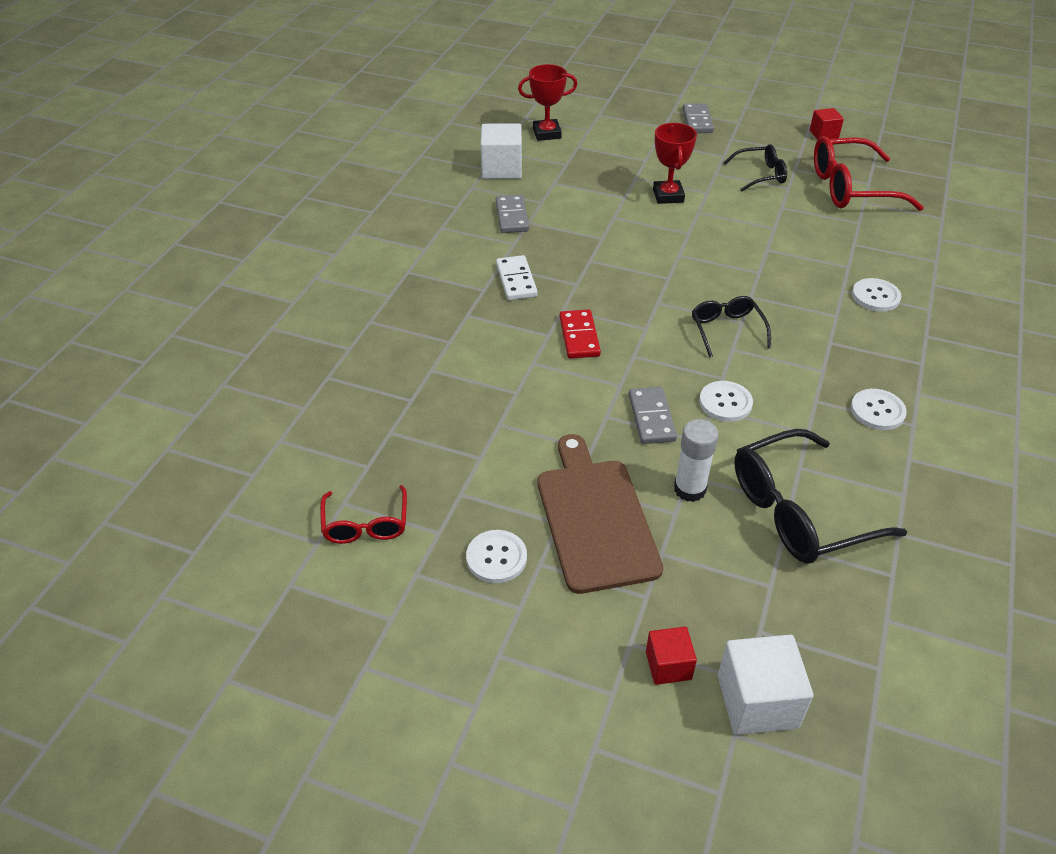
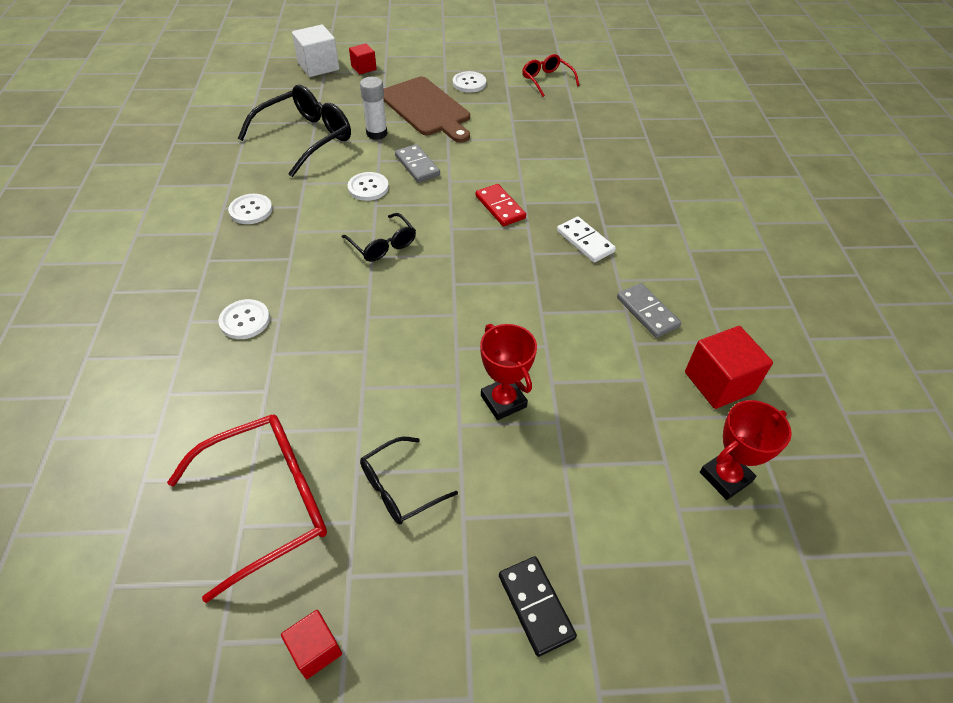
camera: 155 degrees right, 5 degrees up
white cube [481,123,522,179] -> red cube [685,326,773,409]
grey domino [683,103,714,133] -> black domino [499,556,577,657]

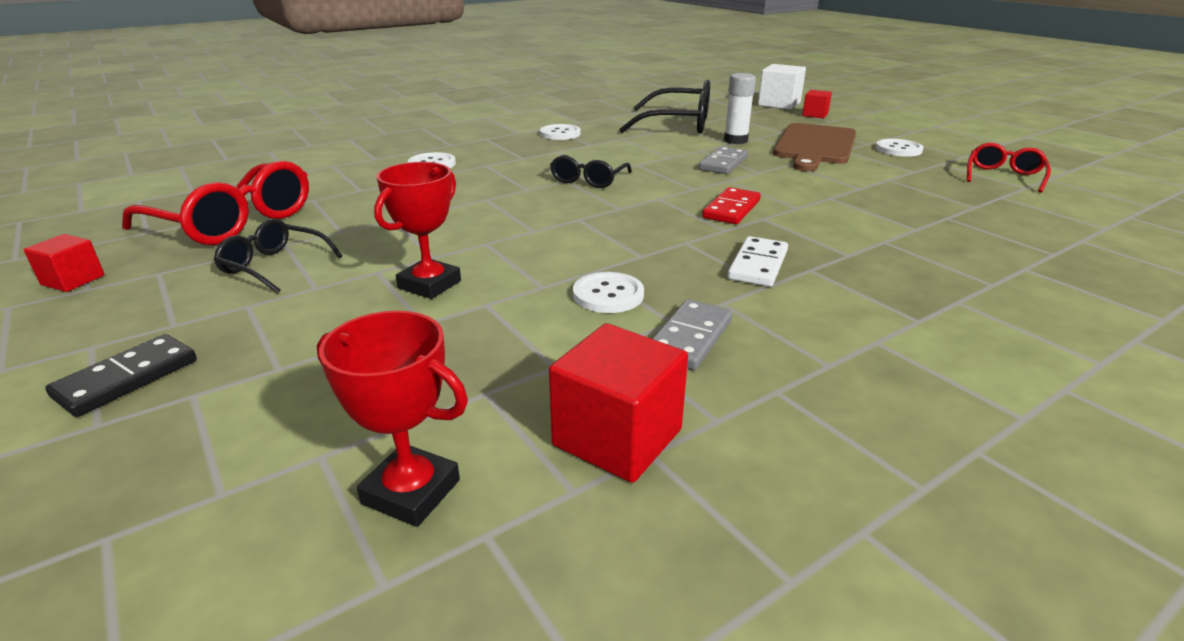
camera: 60 degrees right, 20 degrees down
white button [348,172,389,201] -> white button moved to [573,272,644,313]

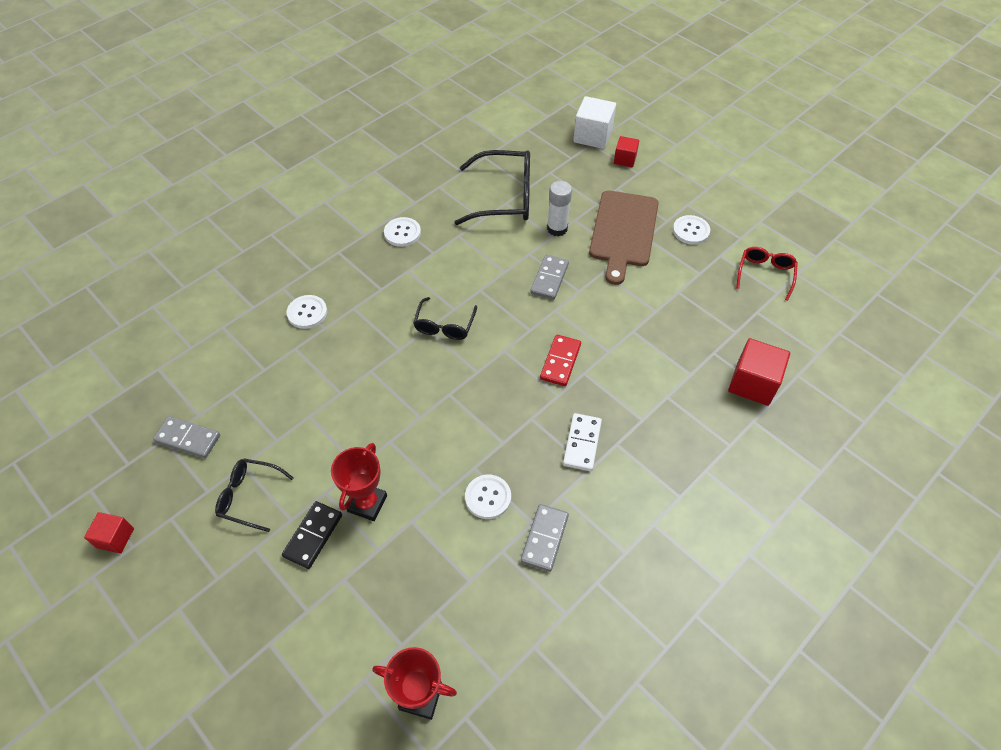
camera: 10 degrees left, 25 degrees up
black domino [45,334,197,417] -> black domino moved to [282,501,342,569]
red glasses [122,161,309,245] -> grey domino [153,416,220,458]
red cube [549,323,688,483] -> red cube moved to [728,338,790,406]

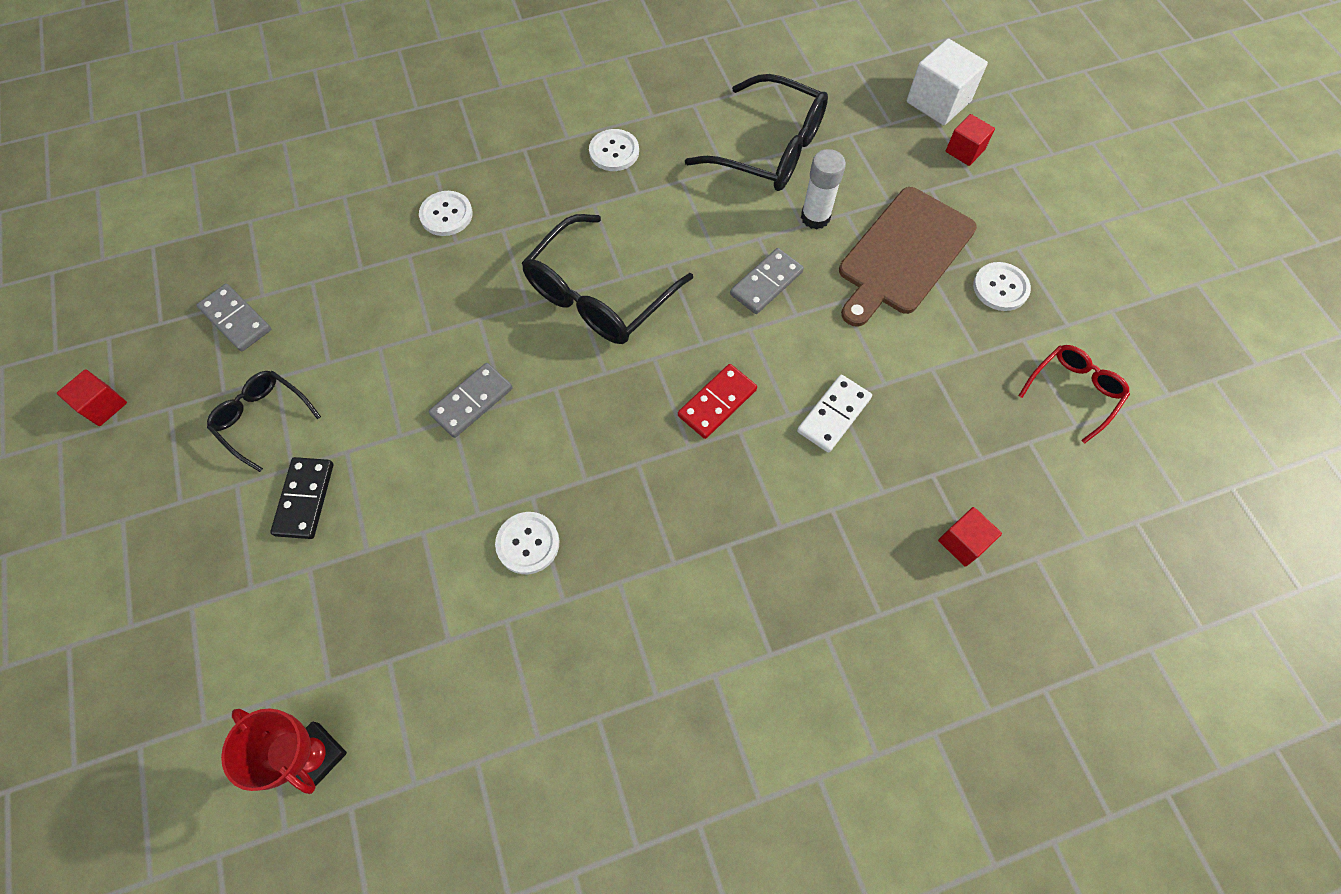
camera: 25 degrees right, 10 degrees up
black domino [282,501,342,569] -> black domino turned 45 degrees counterclockwise [270,457,334,539]
red trophy [331,443,387,521] -> none
black glasses [413,297,477,340] -> black glasses [522,214,693,344], size x1.77
grey domino [521,504,569,572] -> grey domino moved to [429,363,512,438]
white domino [563,413,602,471] -> white domino moved to [797,375,872,452]
red cube [728,338,790,406] -> red cube [938,507,1002,567], size x0.59

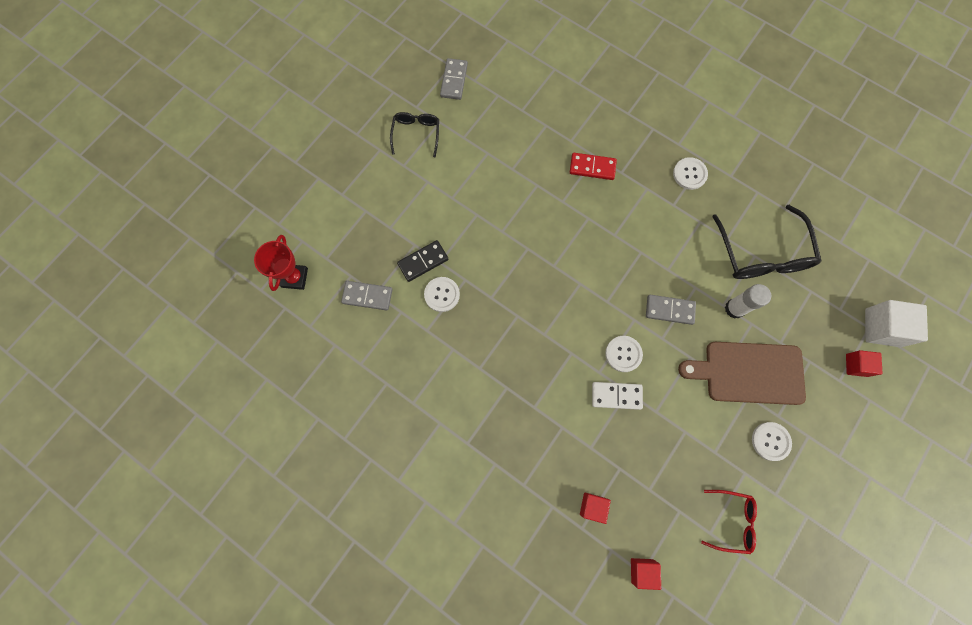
camera: 55 degrees right, 10 degrees up
red cube [57,369,127,426] -> red cube moved to [631,558,661,590]
black domino [270,457,334,539] -> black domino moved to [397,240,449,282]
white button [419,191,473,236] -> white button moved to [605,336,643,372]
grey domino [429,363,512,438] -> grey domino moved to [341,281,393,310]
black glasses [522,214,693,344] -> none
red domino [678,364,757,439] -> red domino moved to [570,153,617,180]

